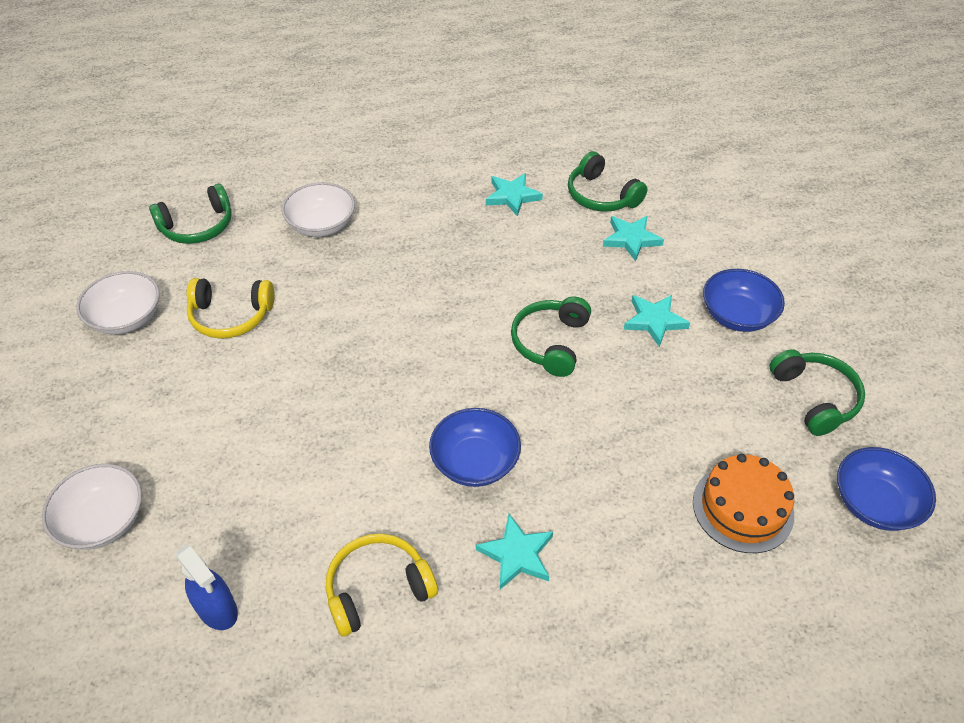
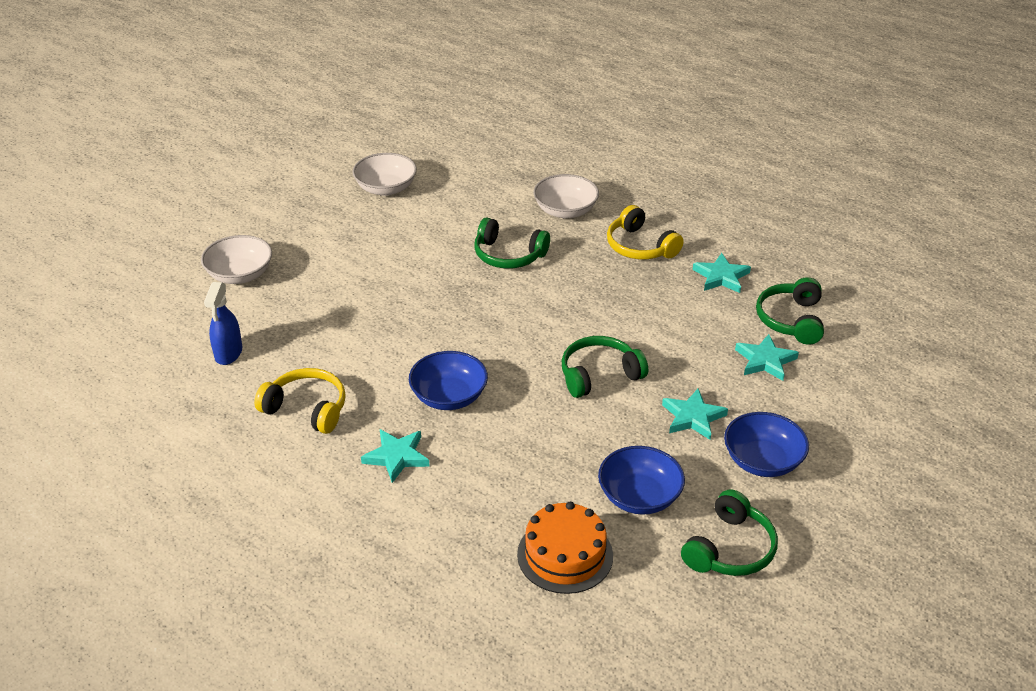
camera: 50 degrees right, 10 degrees down
green headphones [149,184,232,244] -> green headphones moved to [474,217,550,269]
yellow headphones [187,278,275,339] -> yellow headphones moved to [607,205,684,259]
blue bowl [837,447,936,531] -> blue bowl moved to [598,446,685,515]

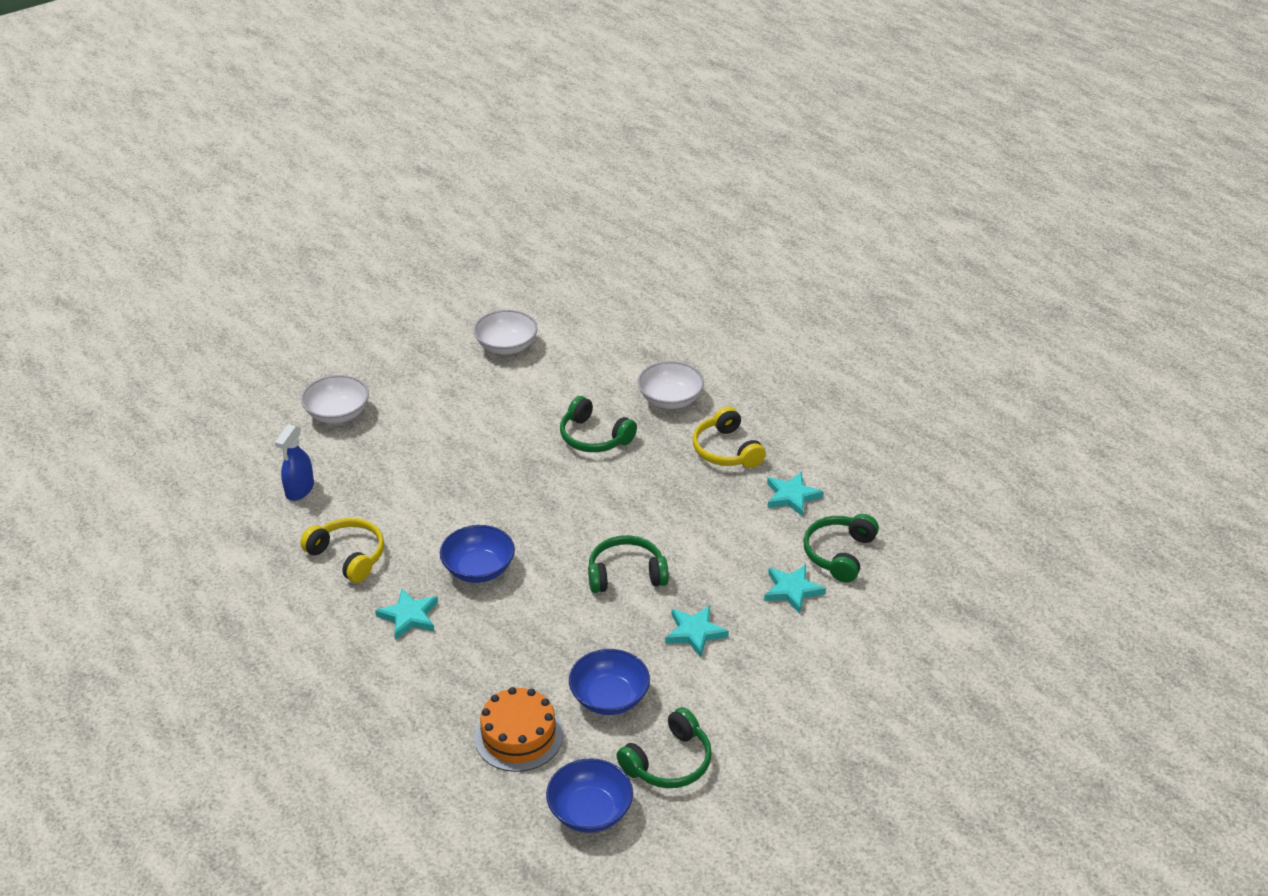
camera: 15 degrees right, 0 degrees up
blue bowl [724,412,809,477] -> blue bowl moved to [546,758,633,833]

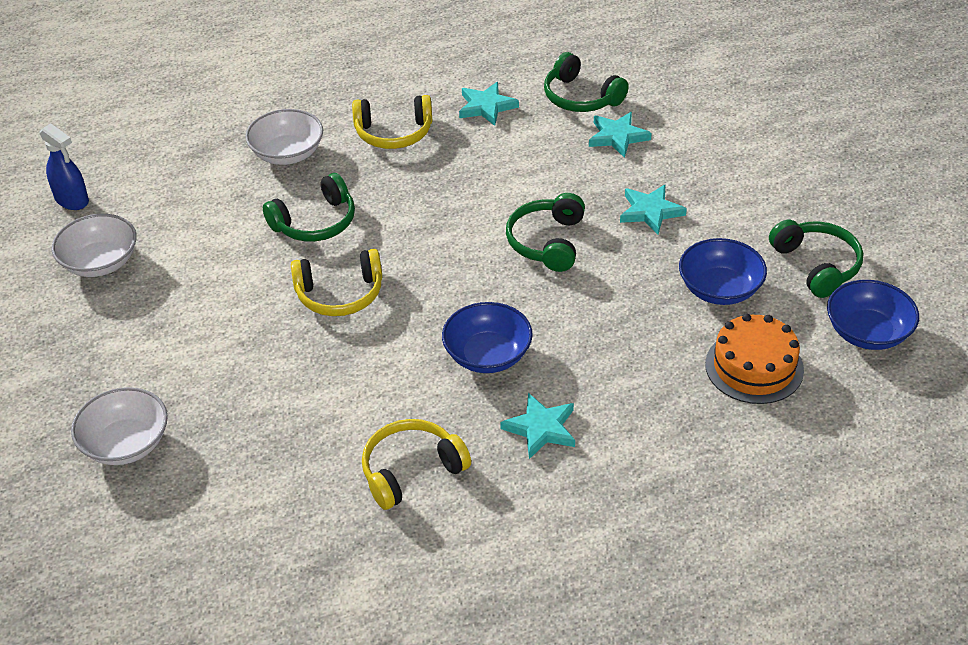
camera: 70 degrees left, 5 degrees up
blue spray bottle [275,424,314,501] -> blue spray bottle moved to [40,123,89,210]
none -> yellow headphones [291,249,382,316]

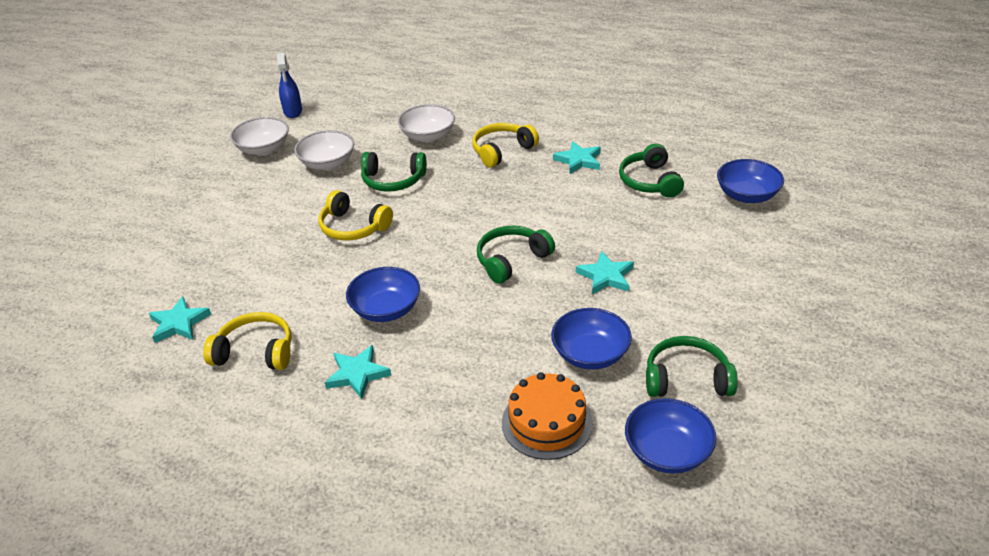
camera: 40 degrees right, 5 degrees down
white bowl [71,387,168,465] -> white bowl moved to [294,130,354,170]
yellow headphones [352,95,432,149] -> yellow headphones turned 105 degrees clockwise [472,123,539,167]
turquoise star [589,112,652,158] -> turquoise star moved to [149,296,211,343]
green headphones [769,220,863,298] -> green headphones turned 105 degrees counterclockwise [646,336,738,397]
none -> blue bowl [717,159,784,203]

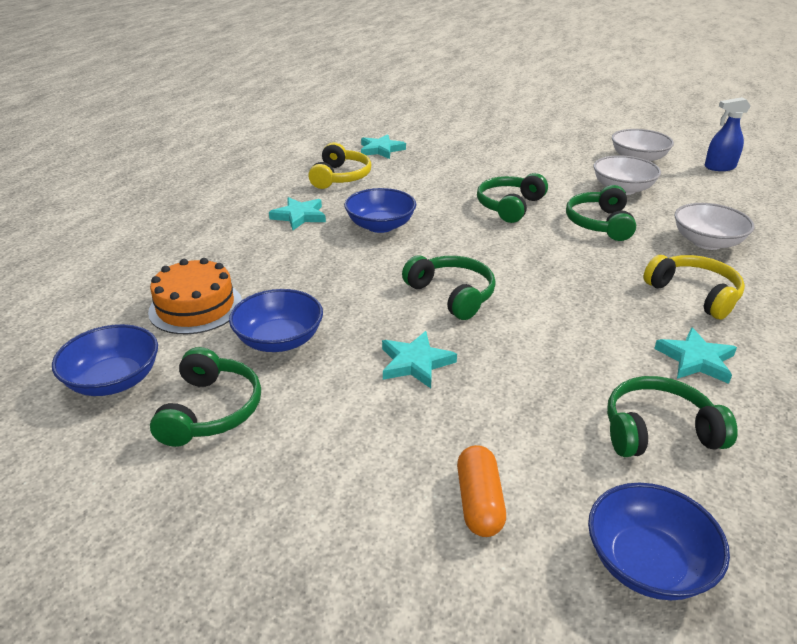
camera: 90 degrees right, 5 degrees down
yellow headphones [319,190,393,241] -> green headphones [477,173,548,223]
none -> orange capsule [457,445,506,537]

